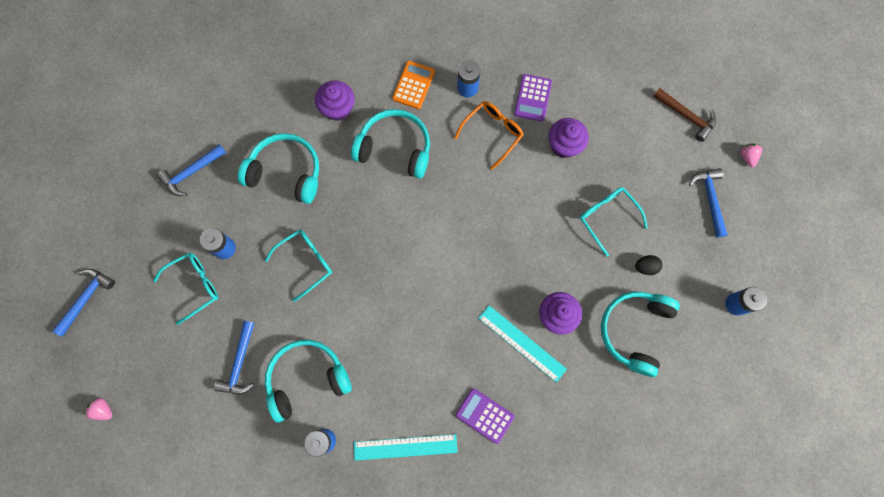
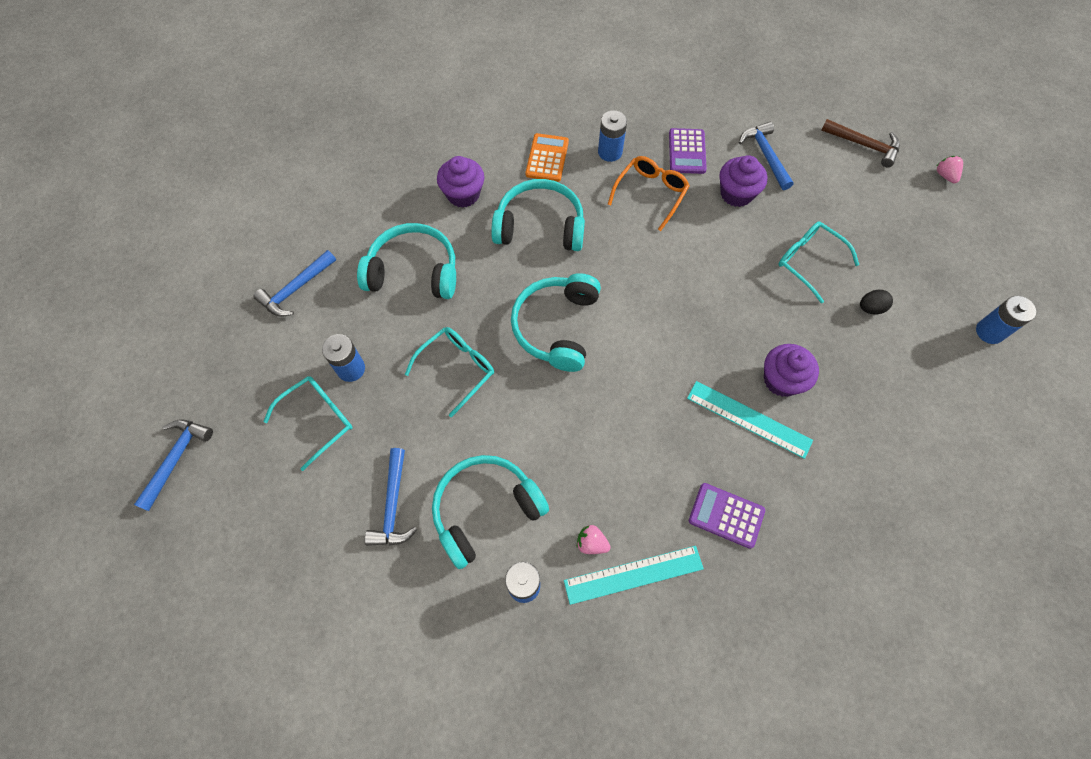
camera: 10 degrees left, 10 degrees down
pink strawberry [84,398,112,420] -> pink strawberry moved to [577,525,611,554]
turquoise headphones [601,292,680,377] -> turquoise headphones moved to [511,273,601,372]
blue hammer [689,168,728,238] -> blue hammer moved to [739,122,794,190]

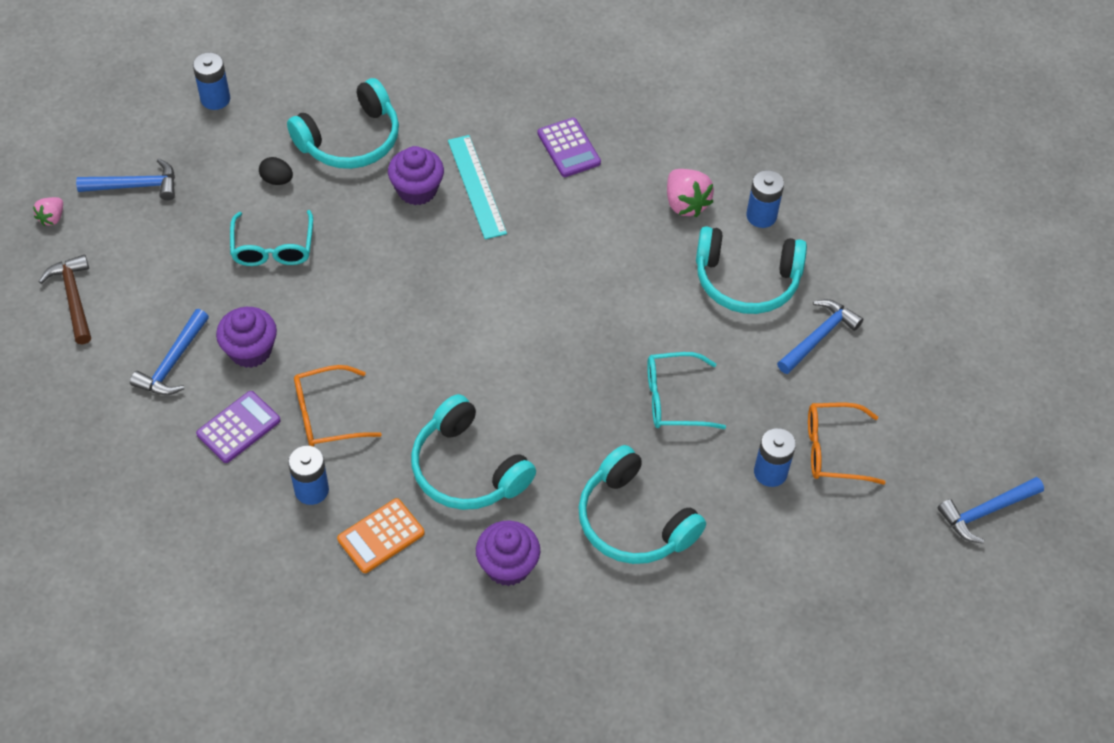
camera: 140 degrees left, 10 degrees down
blue hammer [253,250,336,317] -> blue hammer moved to [76,158,175,200]
turquoise glasses [263,376,353,471] -> orange glasses [808,403,886,485]
turquoise headphones [511,273,601,372] -> turquoise headphones moved to [287,78,399,169]
turquoise ruler [564,546,704,605] -> none
pink strawberry [577,525,611,554] -> pink strawberry [667,169,714,217], size x1.70

